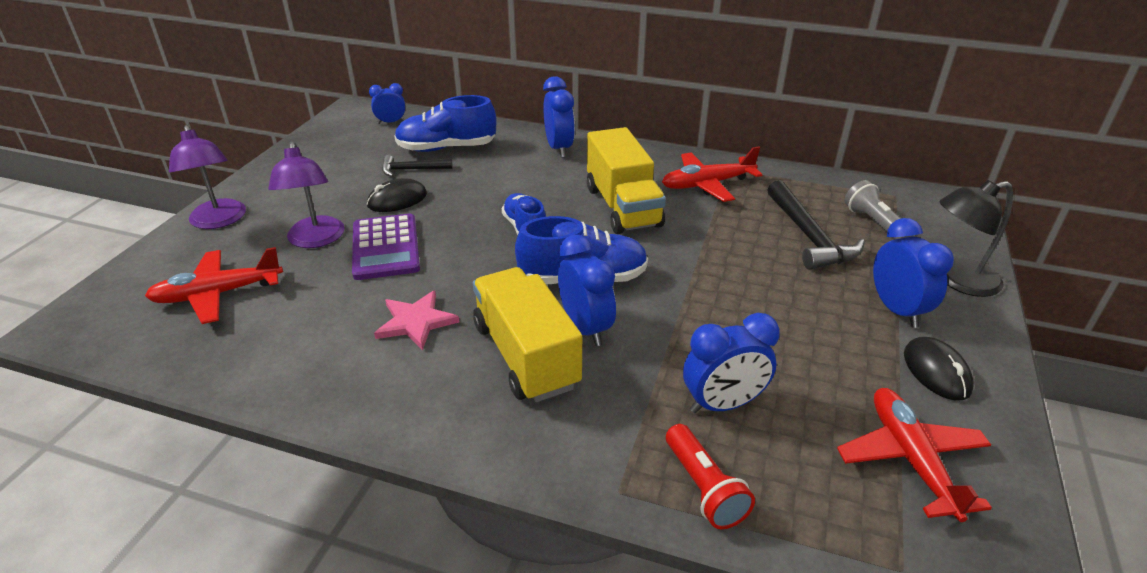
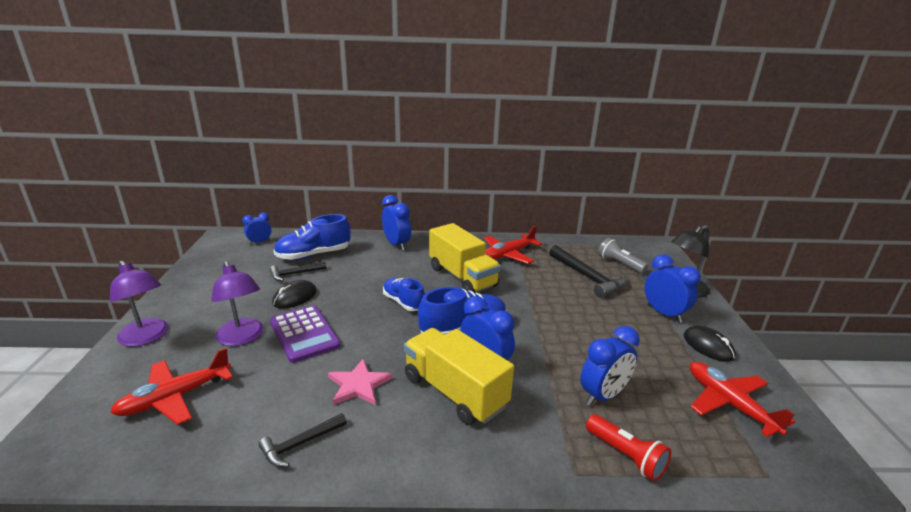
camera: 20 degrees left, 10 degrees down
none -> black hammer [258,413,347,467]

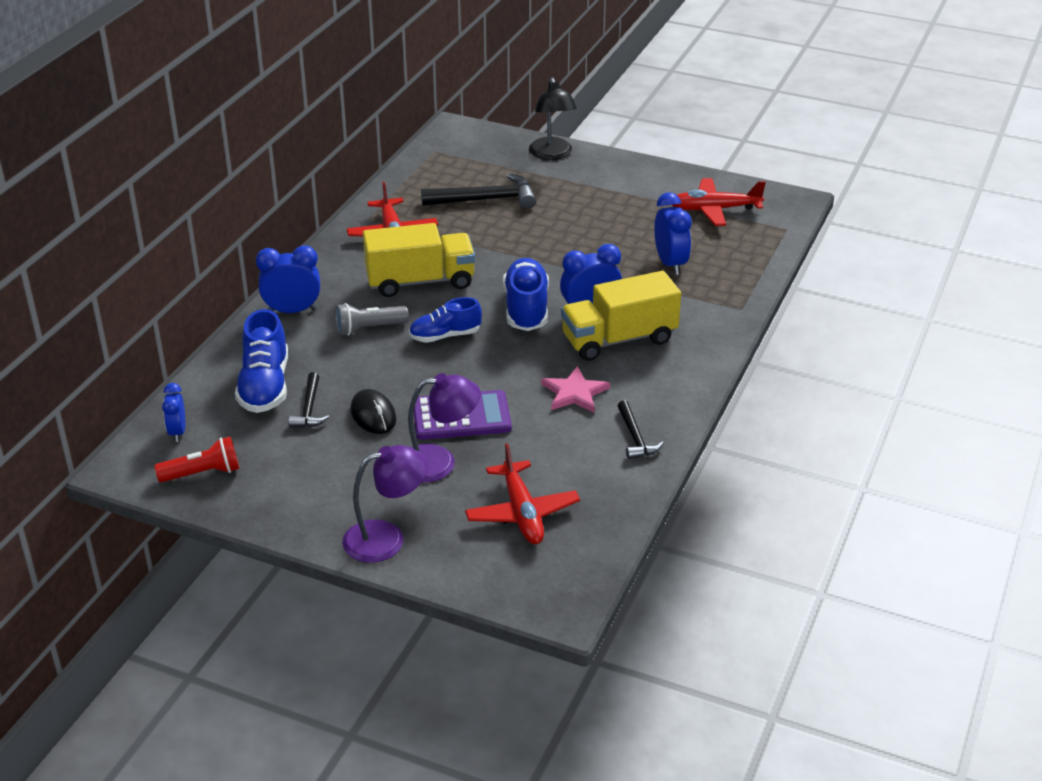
camera: 65 degrees left, 10 degrees up
red flashlight [586,414,671,481] -> red flashlight moved to [155,436,239,482]
grey flashlight [598,238,648,274] -> grey flashlight moved to [335,303,409,336]
blue clock [645,254,701,323] -> none
black mouse [684,326,736,362] -> none

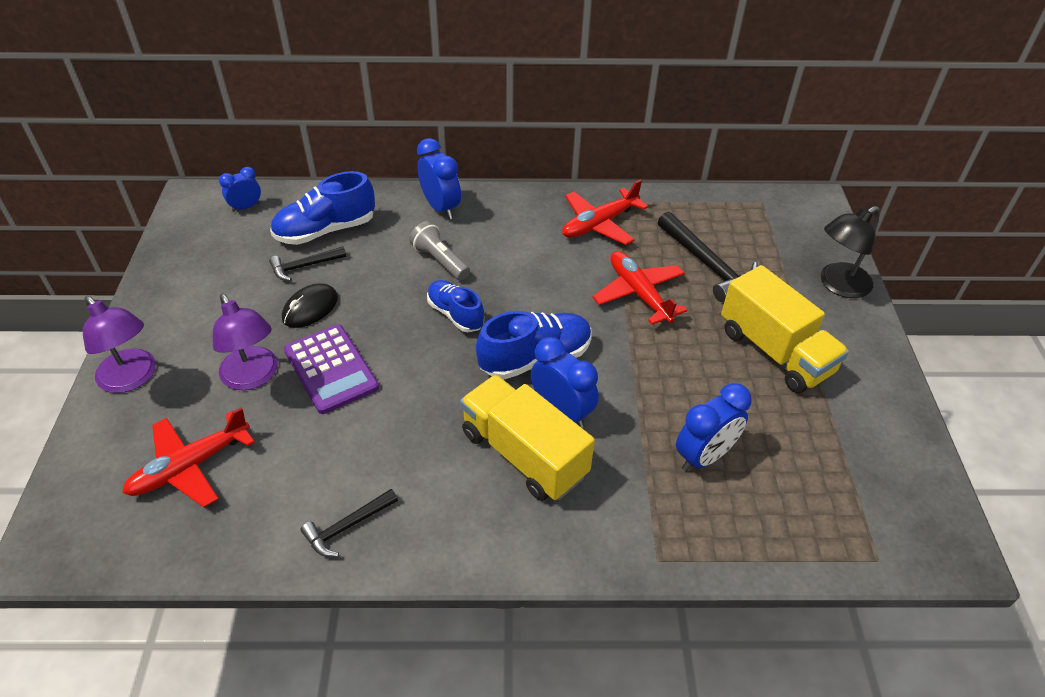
camera: 65 degrees right, 10 degrees up
red flashlight [155,436,239,482] -> none
yellow truck [363,223,475,297] -> yellow truck moved to [721,265,849,393]
pink star [541,366,610,413] -> none
red plane [672,178,766,226] -> red plane moved to [592,251,687,325]

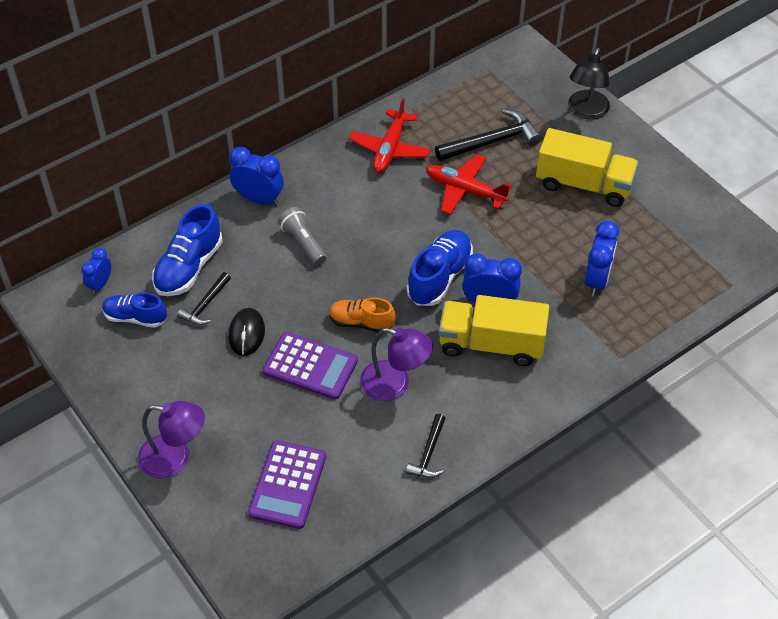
camera: 35 degrees left, 5 degrees up
red plane [122,407,255,507] -> purple calculator [248,440,326,529]
purple lamp [213,293,278,390] -> purple lamp moved to [360,328,433,401]
grey flashlight [409,221,470,280] -> grey flashlight turned 45 degrees clockwise [278,207,326,265]
blue shoe [427,280,484,332] -> blue shoe moved to [102,292,167,328]
black hammer [658,212,758,302] -> black hammer turned 45 degrees counterclockwise [435,109,542,161]
none -> orange shoe [329,298,396,332]

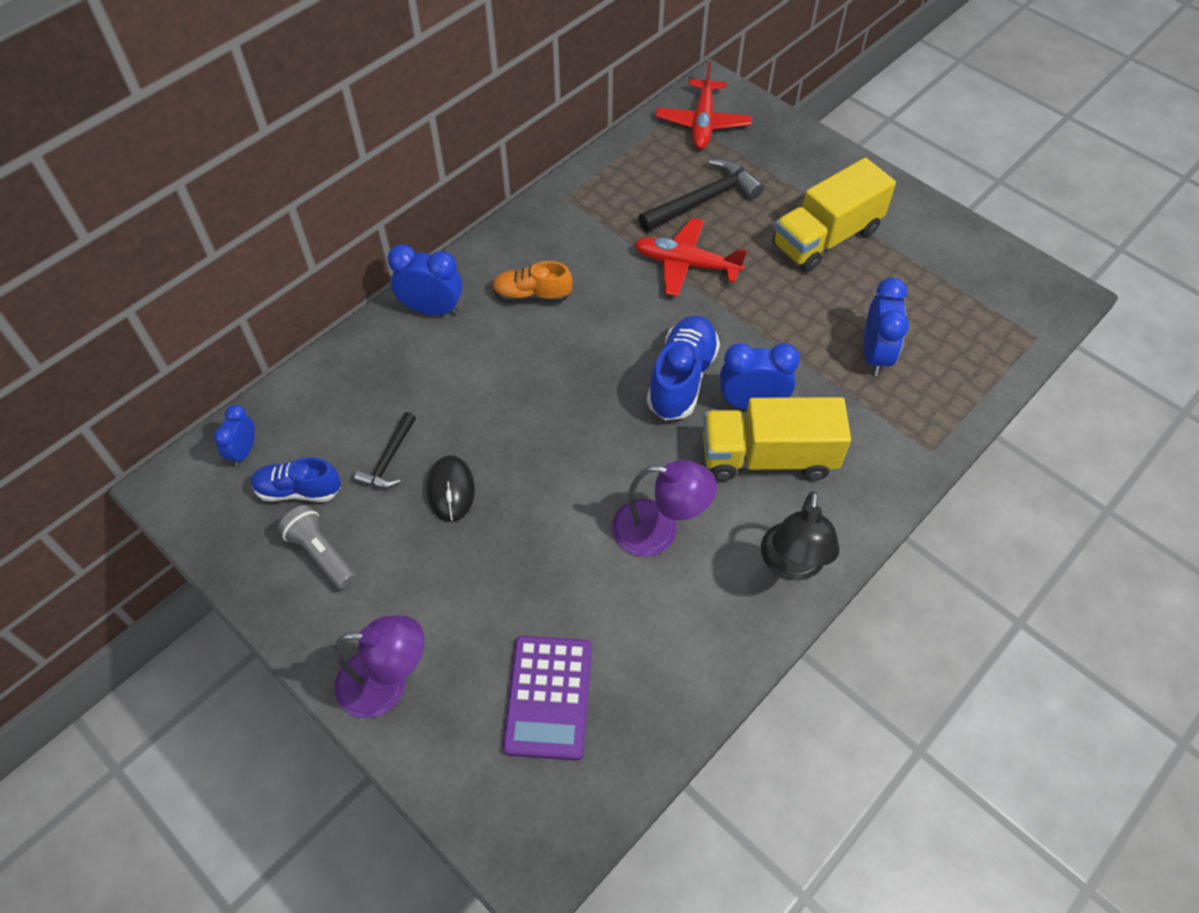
camera: 10 degrees left, 5 degrees up
blue shoe [152,204,223,296] -> none
purple calculator [263,332,358,400] -> none
grey flashlight [278,207,326,265] -> grey flashlight moved to [278,505,356,589]
orange shoe [329,298,396,332] -> orange shoe moved to [492,261,573,303]
red plane [349,98,431,173] -> red plane moved to [656,62,752,149]
black hammer [406,414,445,478] -> none
yellow truck [536,128,639,207] -> yellow truck turned 135 degrees clockwise [773,157,896,272]
black lamp [568,48,610,120] -> black lamp moved to [761,491,840,580]

